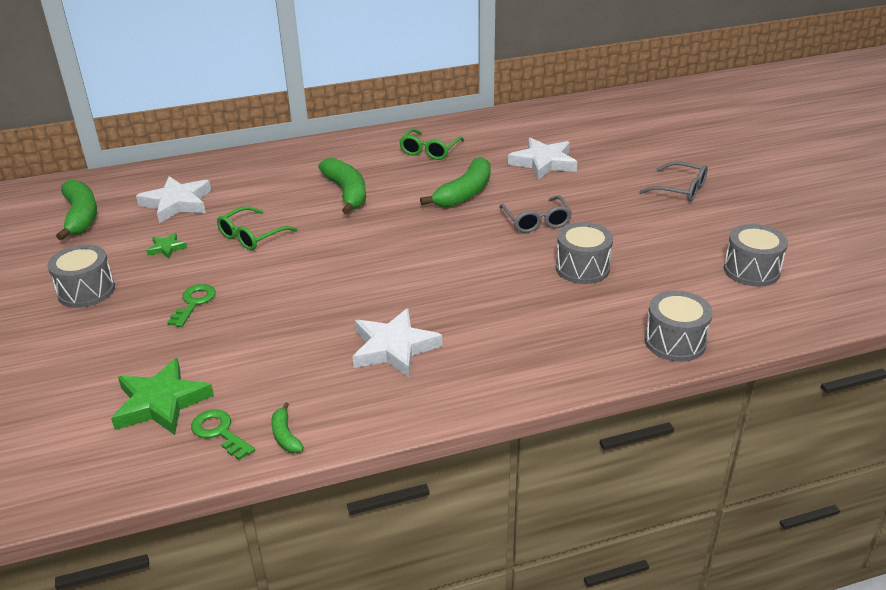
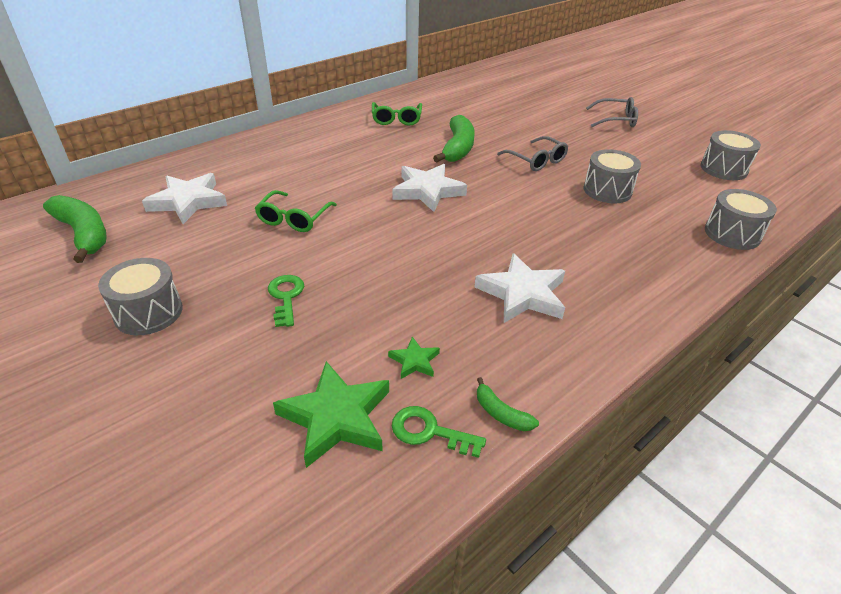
camera: 25 degrees left, 5 degrees up
green star [146,233,187,259] -> green star moved to [388,336,440,379]
green banana [318,158,366,214] -> none
white star [508,138,577,180] -> white star moved to [392,164,467,212]

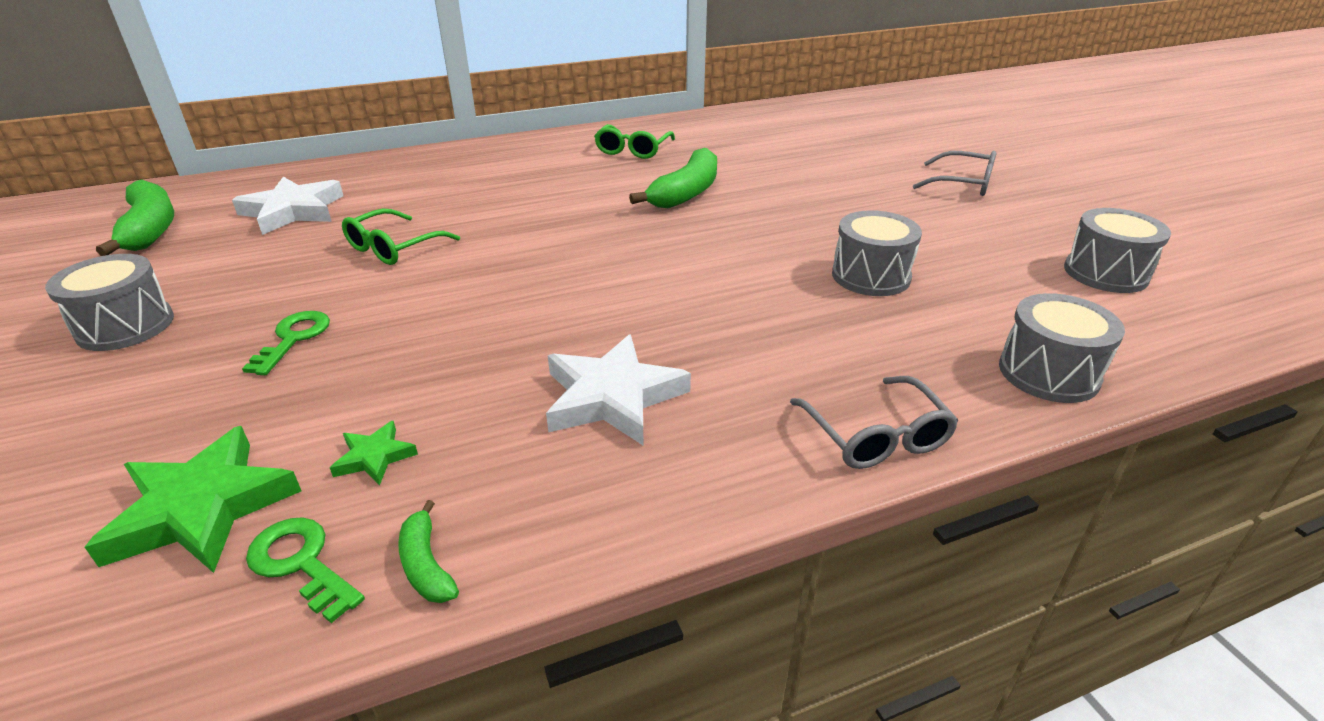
camera: 20 degrees right, 5 degrees down
white star [392,164,467,212] -> none
grey glasses [497,136,568,171] -> grey glasses moved to [790,376,958,469]

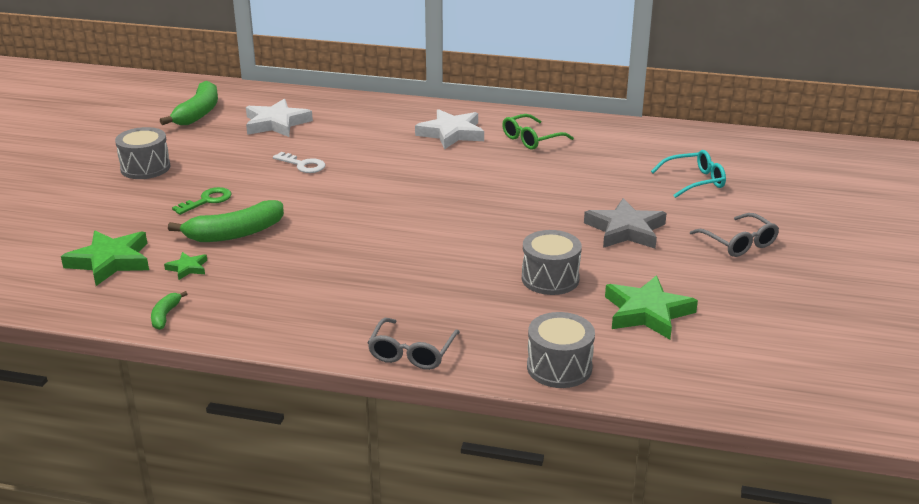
camera: 35 degrees right, 5 degrees down
green key [246,517,365,623] -> none
green glasses [342,209,460,265] -> white key [273,152,326,173]
white star [546,335,691,445] -> white star moved to [415,109,484,149]
green banana [629,148,717,208] -> green banana moved to [168,200,284,242]
grey drum [1064,208,1171,293] -> none
none -> grey star [584,198,667,249]
none -> green star [605,275,698,339]
none -> turquoise glasses [651,150,726,198]

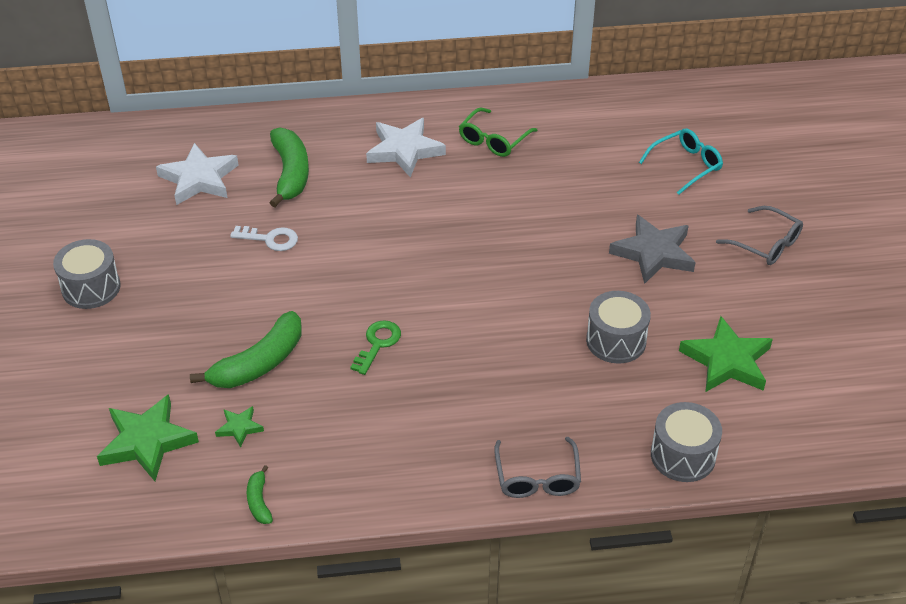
camera: 20 degrees left, 15 degrees up
green banana [160,81,218,125] -> green banana moved to [270,127,309,207]
green key [172,187,232,215] -> green key moved to [350,320,401,375]

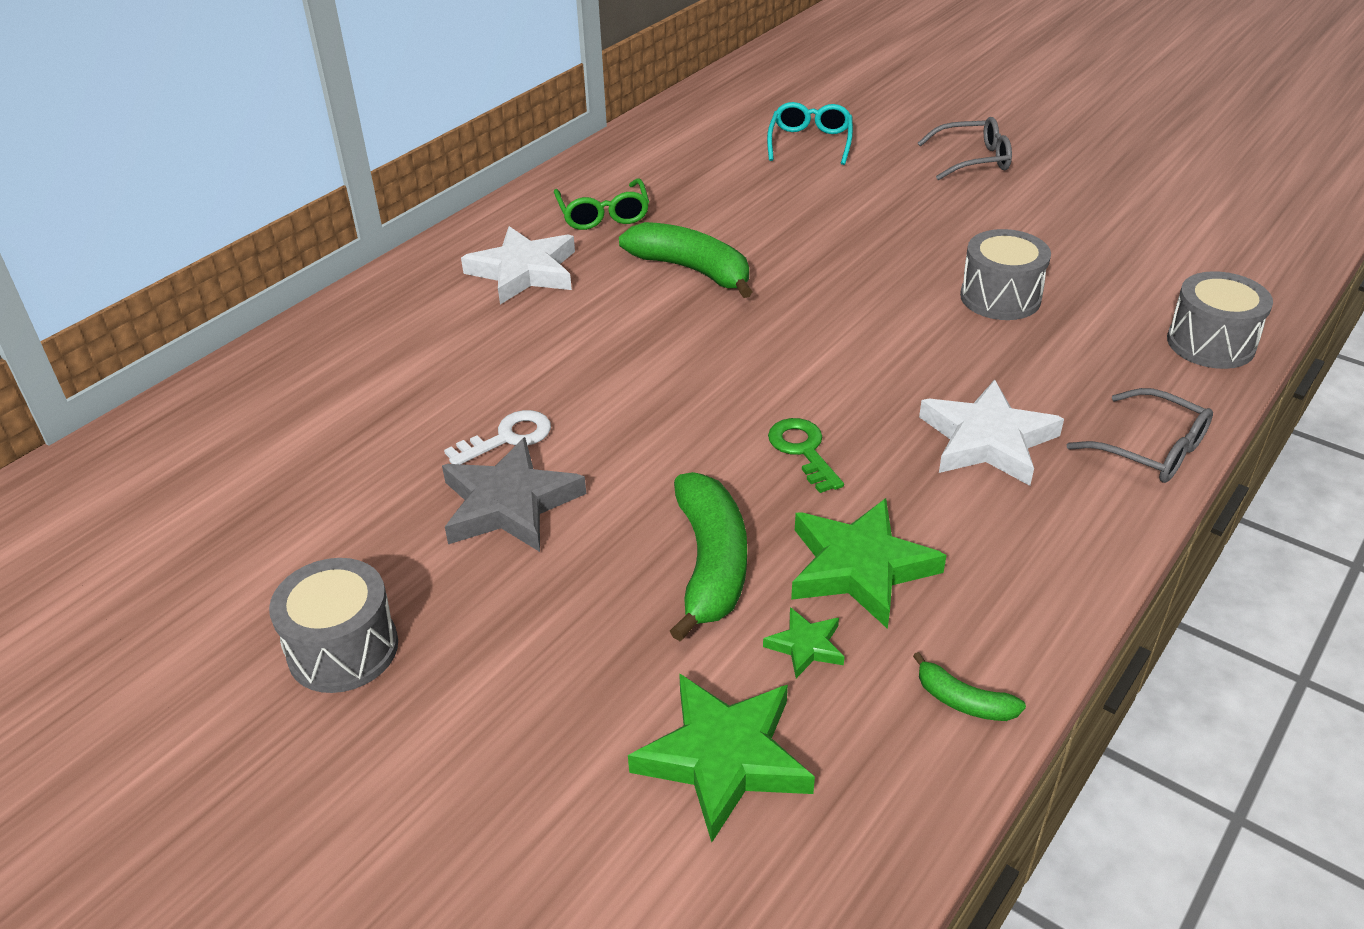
camera: 45 degrees left, 5 degrees down
white star [156,143,239,205] -> white star moved to [919,380,1064,486]
green banana [270,127,309,207] -> green banana moved to [619,222,753,298]
grey star [609,215,696,284] -> grey star moved to [442,437,586,552]
green star [679,316,773,392] -> green star moved to [791,498,947,629]

